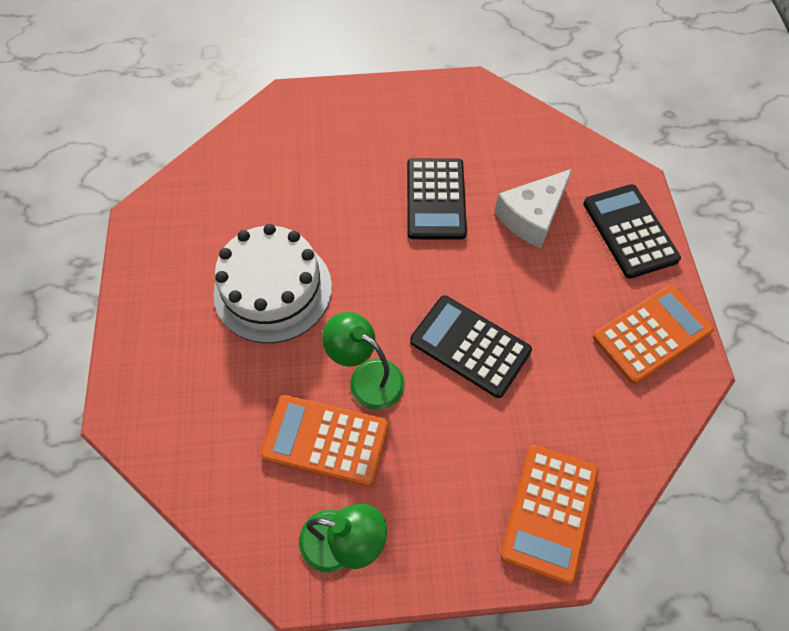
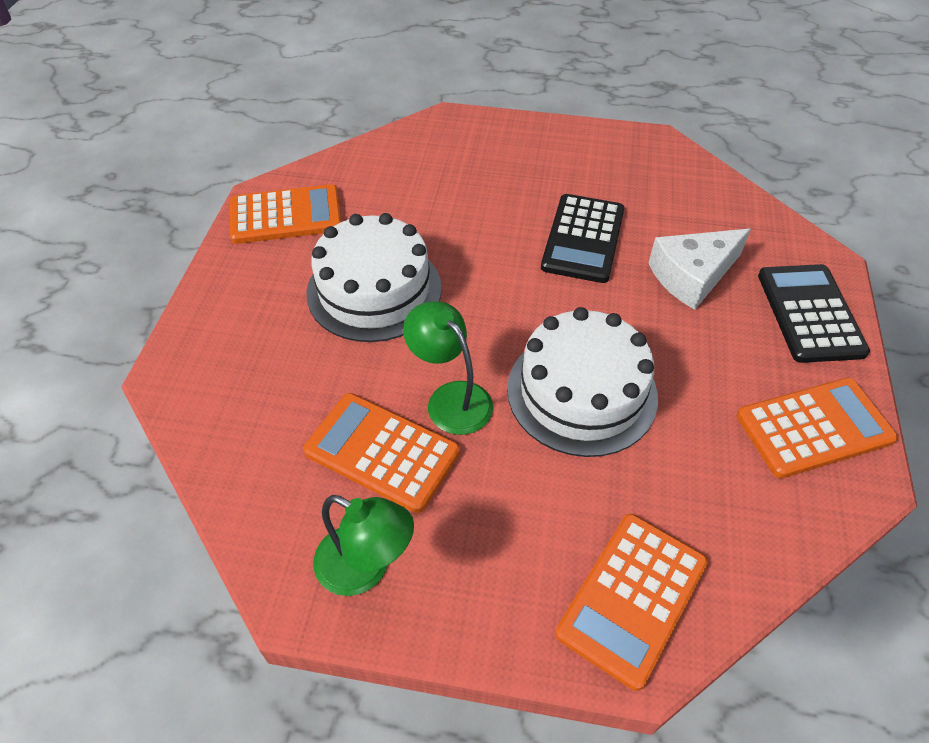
camera: 15 degrees right, 10 degrees down
black calculator [410,296,532,398] -> white cake [507,307,658,457]
none -> orange calculator [230,184,342,244]

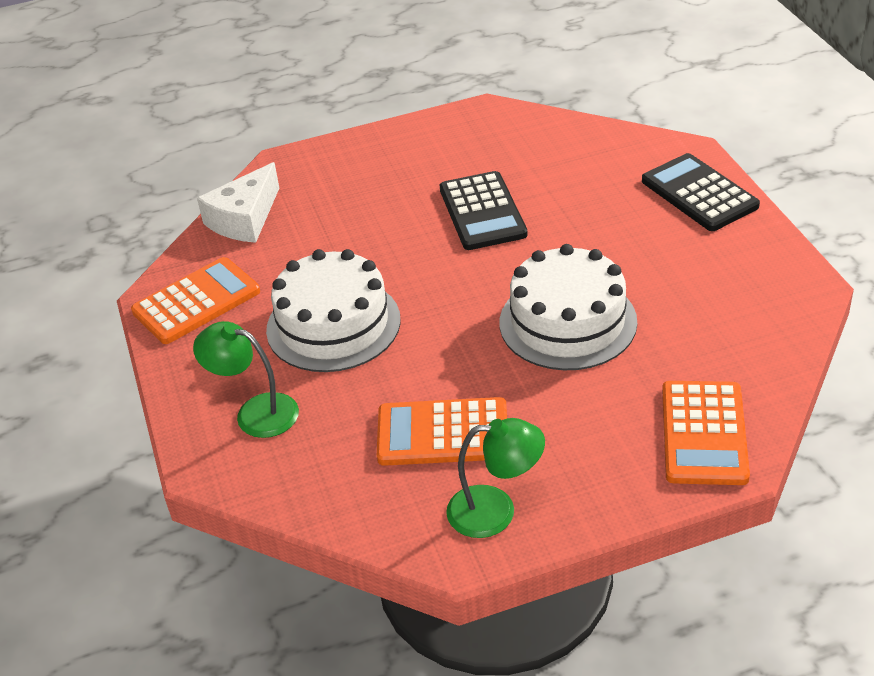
camera: 25 degrees left, 10 degrees down
green lamp [403,301,493,435] -> green lamp moved to [193,321,299,438]
white cheese [649,228,751,310] -> white cheese moved to [197,162,279,243]
orange calculator [737,378,898,478] -> none

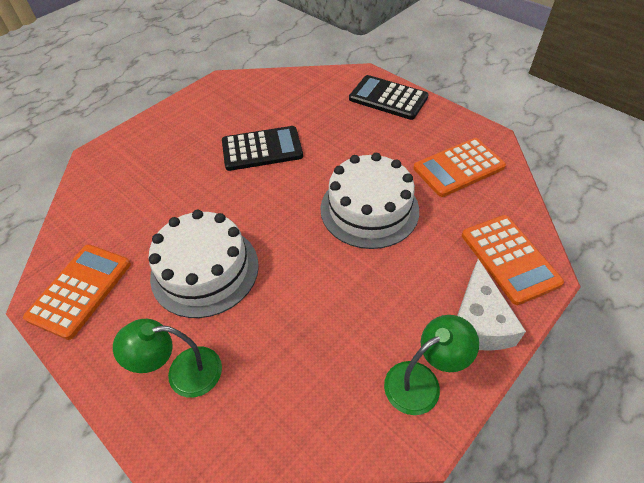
camera: 30 degrees left, 10 degrees up
white cheese [197,162,279,243] -> white cheese moved to [457,259,526,351]
orange calculator [377,397,507,466] -> orange calculator moved to [413,138,506,197]
black calculator [440,171,528,250] -> black calculator turned 60 degrees counterclockwise [222,126,303,171]

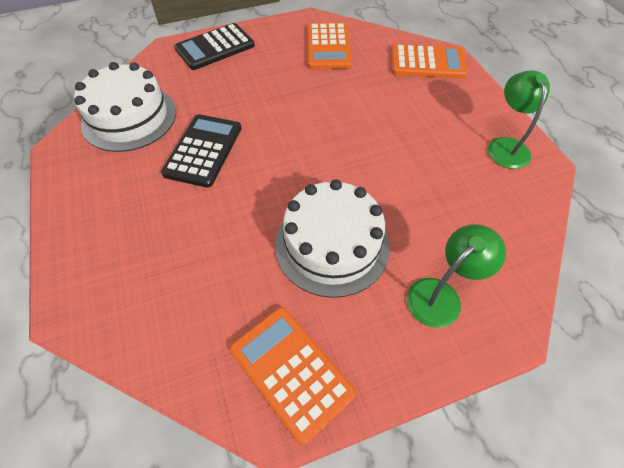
camera: 65 degrees left, 5 degrees up
green lamp [113,319,222,398] -> green lamp turned 150 degrees counterclockwise [407,224,506,328]
white cake [320,153,419,249] -> white cake moved to [74,62,176,152]
white cheese [457,259,526,351] -> none

